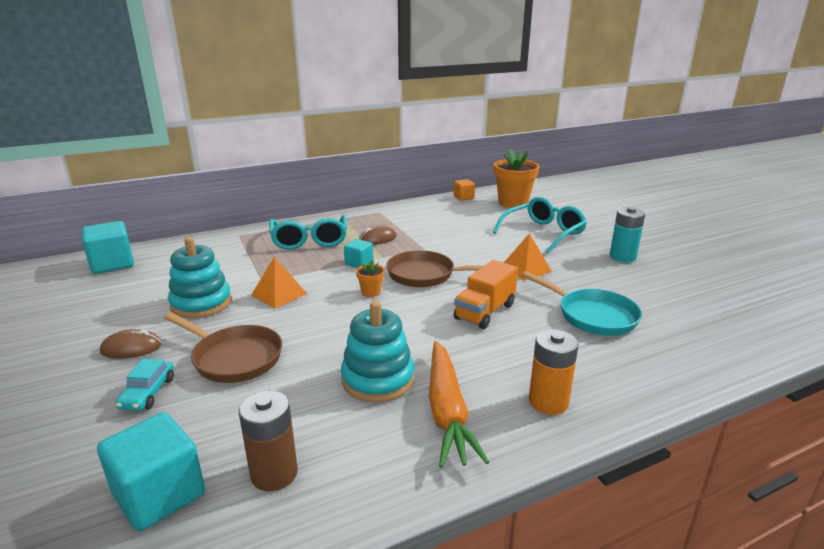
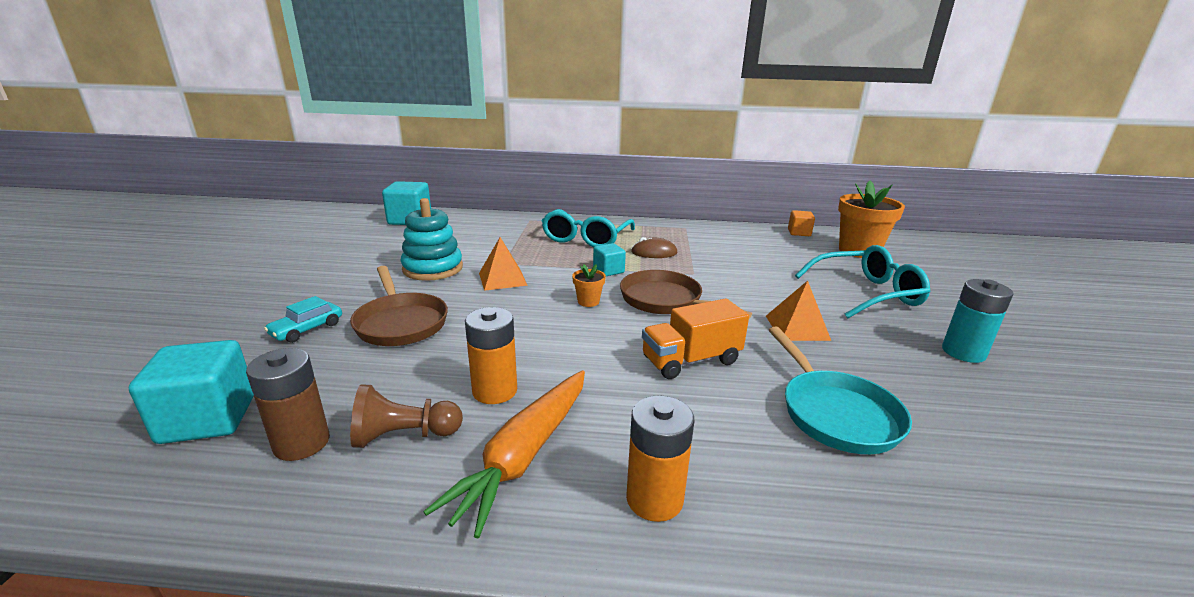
camera: 30 degrees right, 0 degrees up
brown mouse [100,329,162,359] -> none
turquoise stacking toy [341,301,414,403] -> orange battery [465,307,517,404]
none -> brown pawn [350,384,463,448]

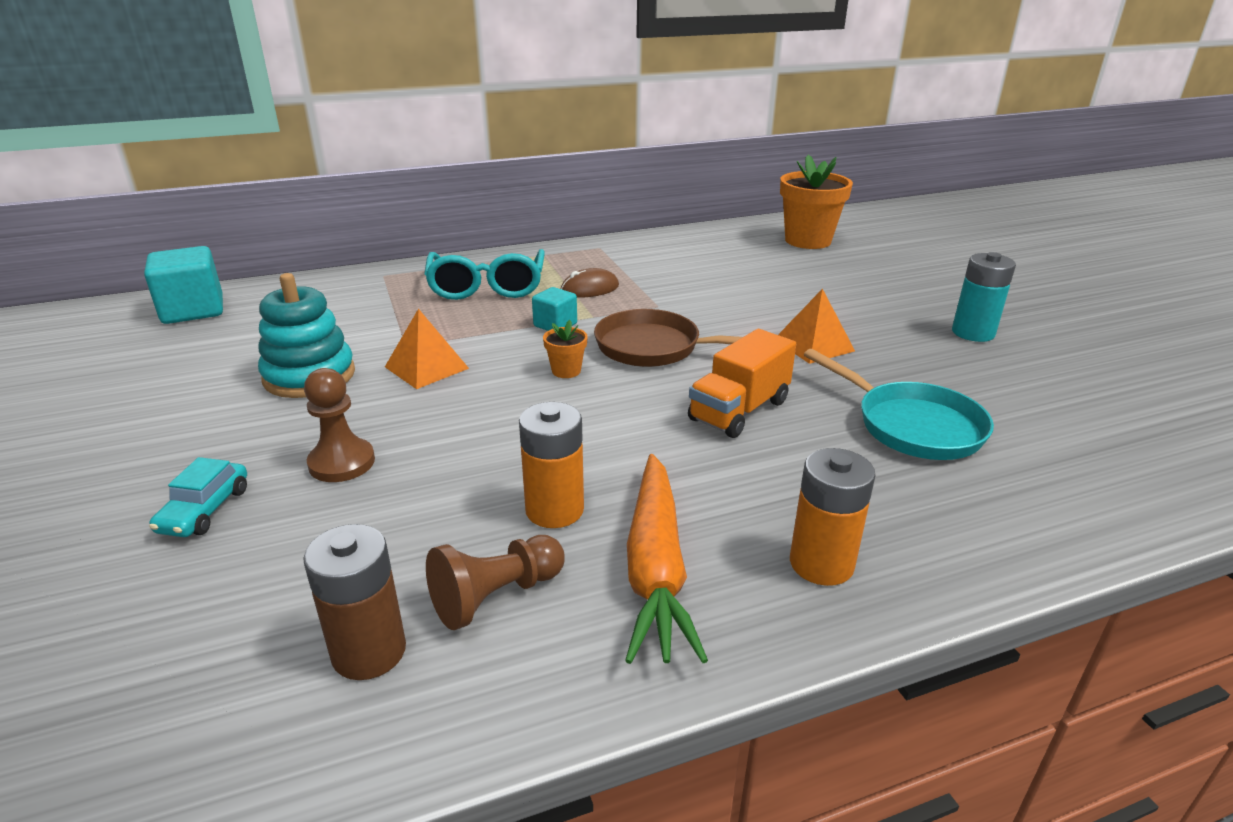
camera: 25 degrees left, 5 degrees up
turquoise cube [129,340,254,444] -> none
brown pan [350,266,448,346] -> brown pawn [304,368,375,482]
orange cube [788,210,815,236] -> none
turquoise glasses [795,245,930,318] -> none

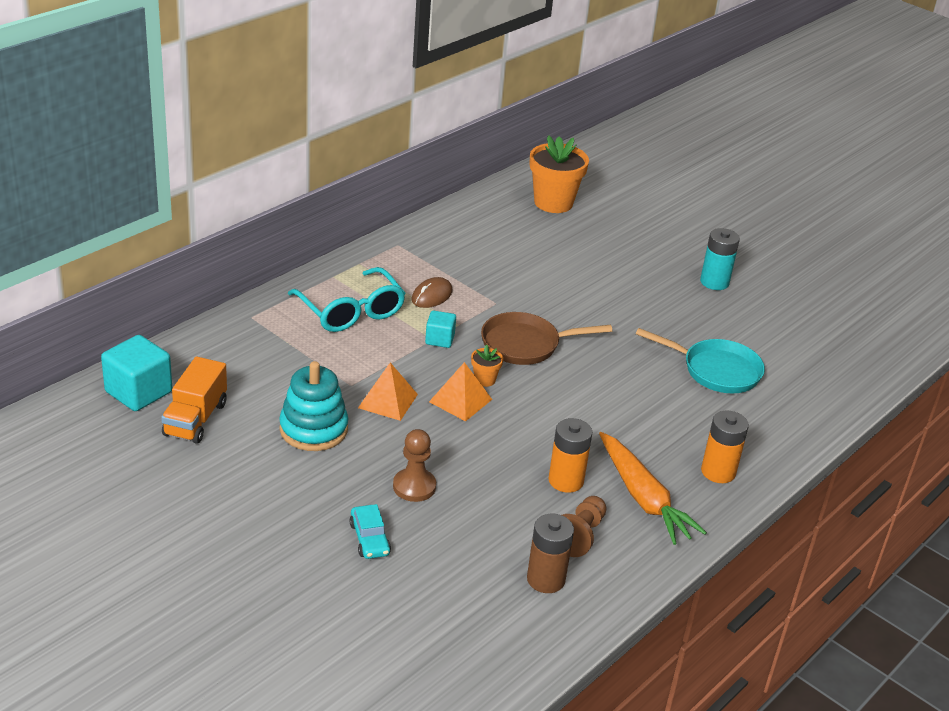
camera: 30 degrees left, 5 degrees up
orange truck [688,329,796,438] -> orange truck moved to [161,357,227,444]
orange pyramid [778,288,855,364] -> orange pyramid moved to [429,362,492,421]

